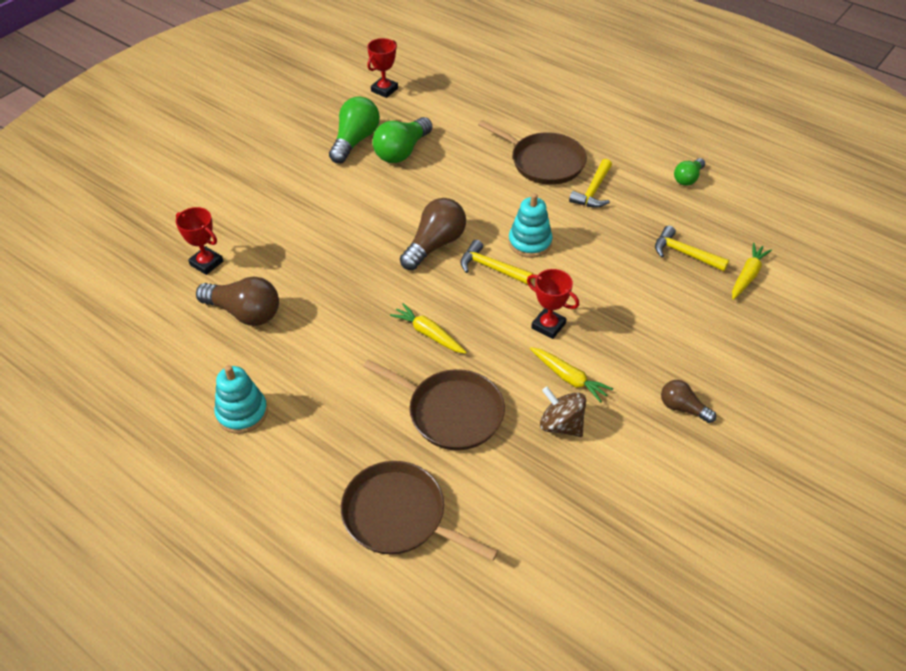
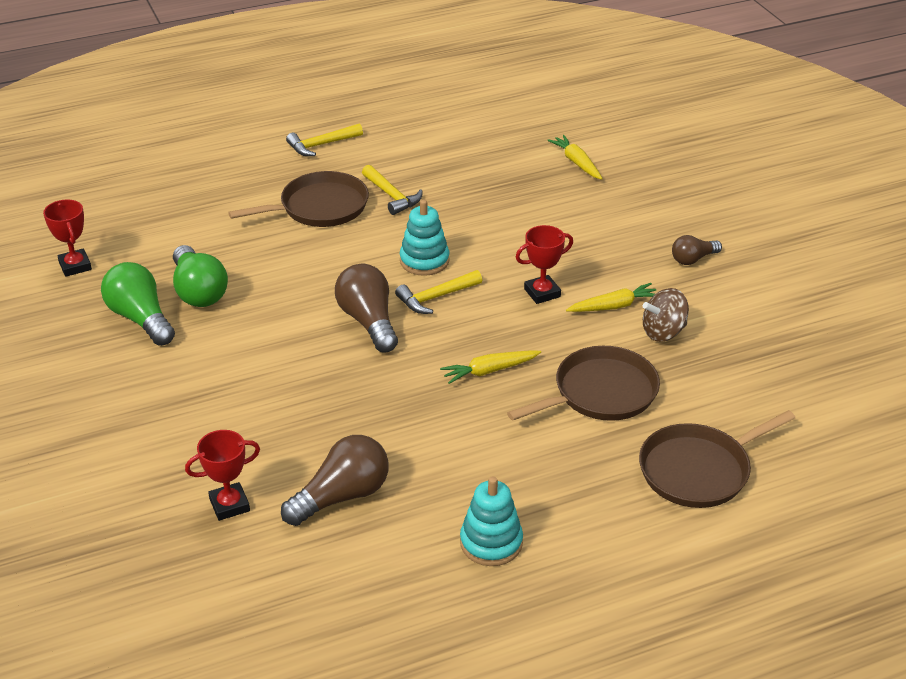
camera: 60 degrees left, 10 degrees down
yellow hammer [655,226,729,271] -> yellow hammer moved to [286,123,363,156]
green light bulb [674,158,705,186] -> none

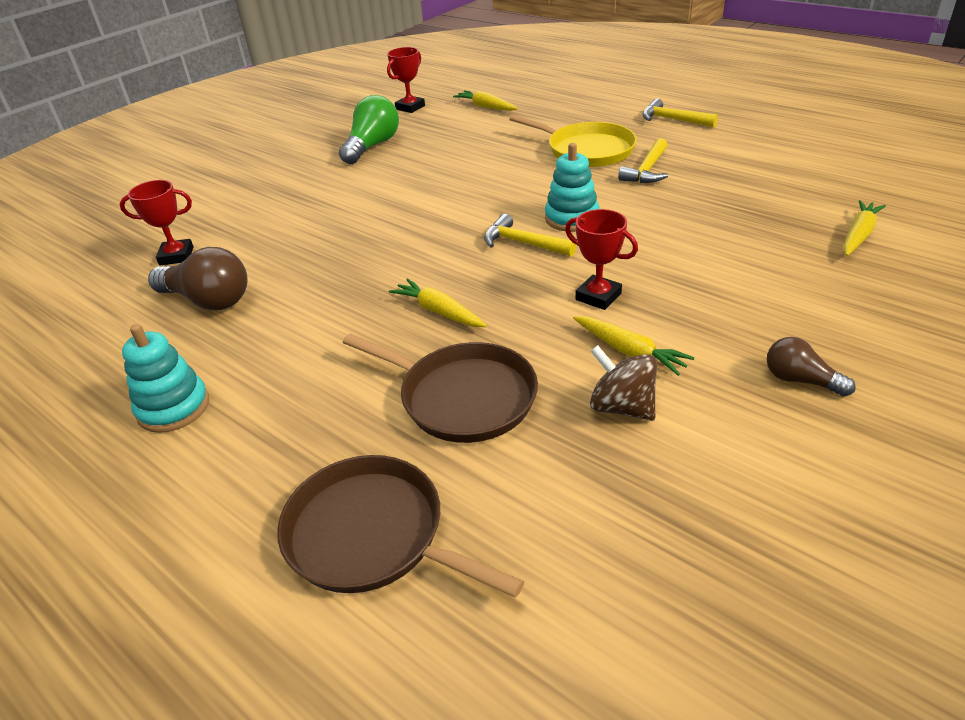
camera: 65 degrees right, 0 degrees up
green light bulb [173,245,228,307] -> none
red trophy [185,430,260,521] -> red trophy turned 45 degrees counterclockwise [120,180,194,265]
brown pan [228,171,369,227] -> yellow pan [509,115,637,167]
brown light bulb [335,264,398,353] -> none
none -> yellow carrot [453,90,518,111]

